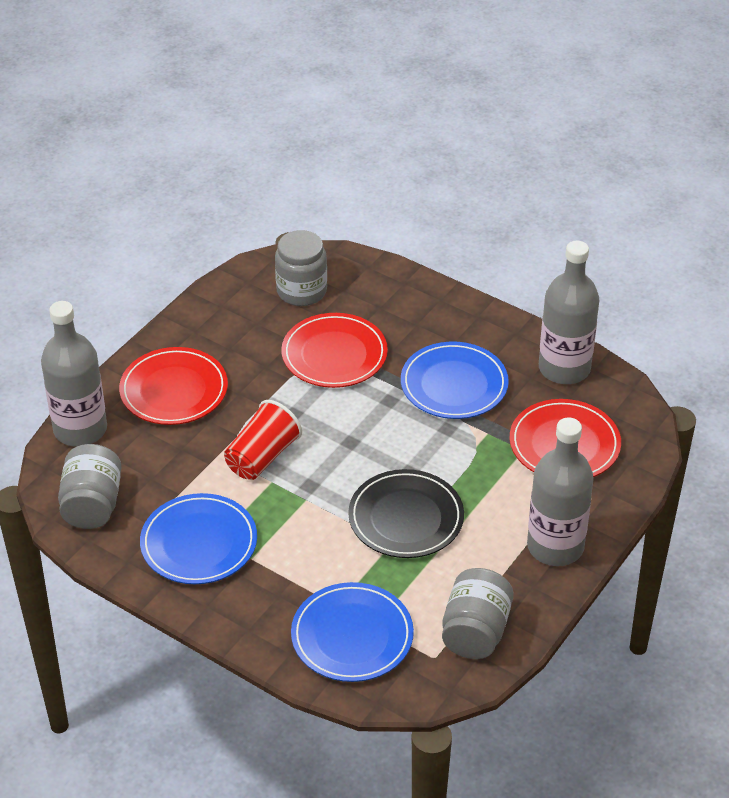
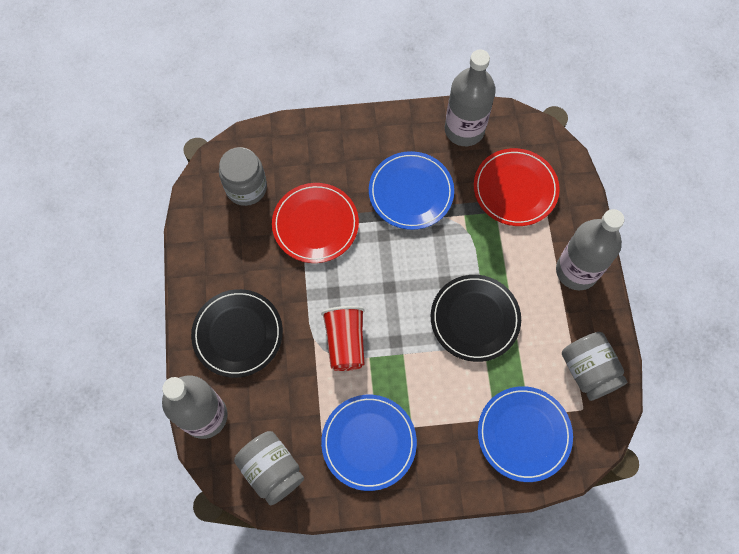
camera: 40 degrees left, 25 degrees up
red plate [119,347,228,425] -> black plate [191,289,283,378]

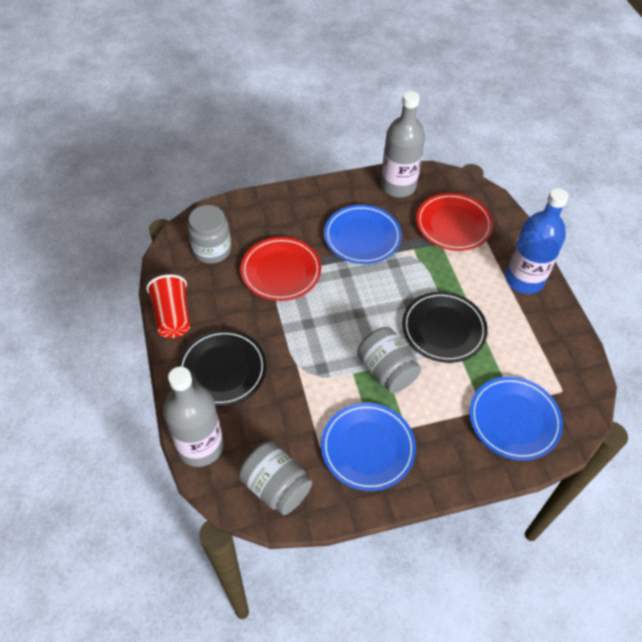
camera: 10 degrees left, 15 degrees down
red cup [321,306,365,371] -> red cup moved to [146,274,190,338]
grey bottle [556,209,624,290] -> blue bottle [505,188,569,294]
grey jar [562,332,627,401] -> grey jar moved to [357,327,421,393]

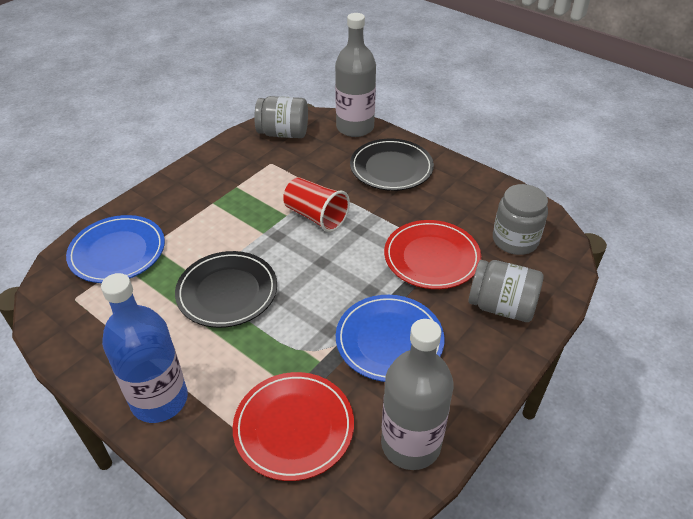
camera: 145 degrees right, 10 degrees down
red cup [146,274,190,338] -> red cup moved to [283,177,350,232]
blue plate [321,403,416,491] -> none
grey jar [357,327,421,393] -> grey jar moved to [468,260,543,322]

